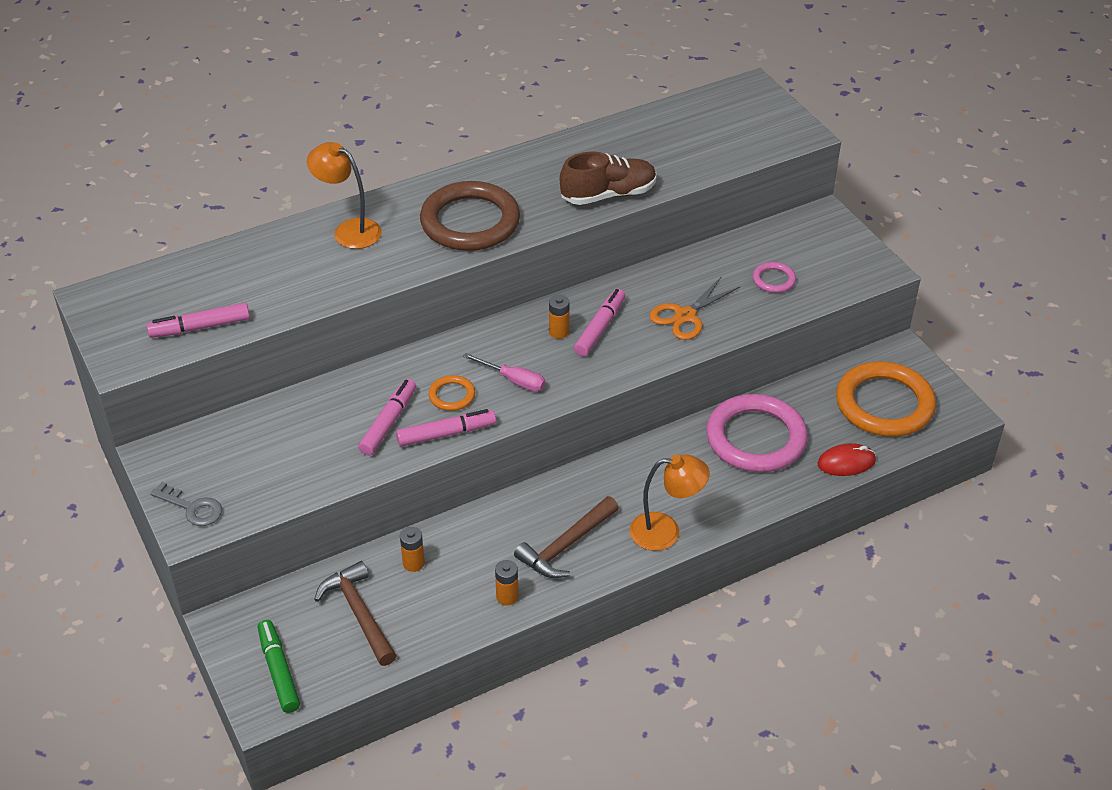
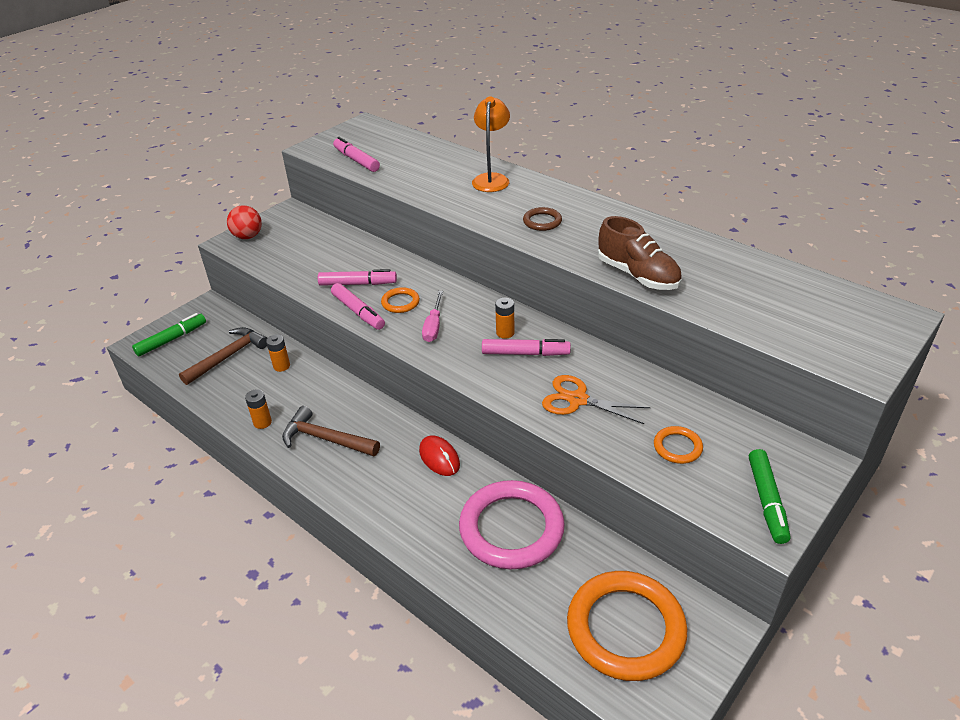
camera: 70 degrees right, 5 degrees down
grey key [150,482,222,526] -> red ball [227,205,262,239]
brown ring [420,181,520,251] -> brown ring [523,207,562,231], size x0.45
orange lamp [630,454,710,551] -> none
pink ring [753,262,796,293] -> orange ring [654,426,703,464]
red mouse [817,443,876,476] -> red mouse moved to [419,435,460,476]
none -> green marker [749,449,790,544]

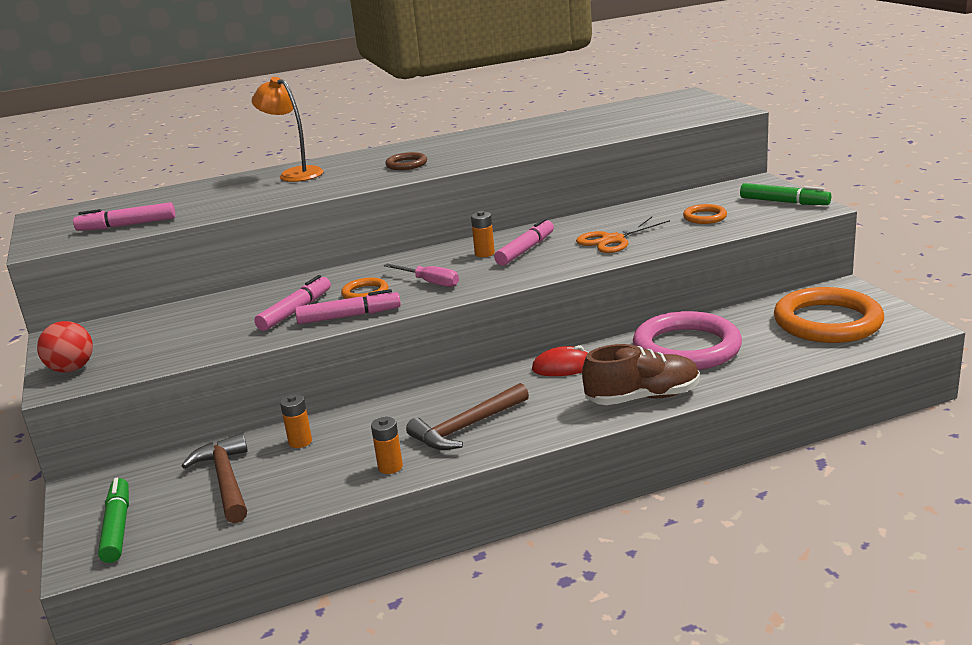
camera: 60 degrees left, 15 degrees down
brown shoe [598,216,682,290] -> brown shoe moved to [582,344,699,405]

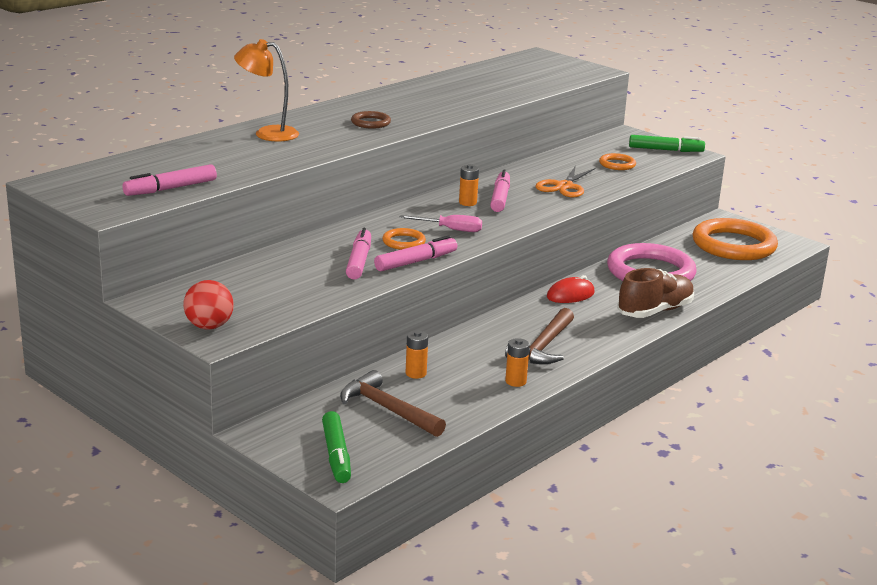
camera: 30 degrees left, 0 degrees up
green marker [98,478,129,563] -> green marker turned 150 degrees counterclockwise [322,411,351,483]

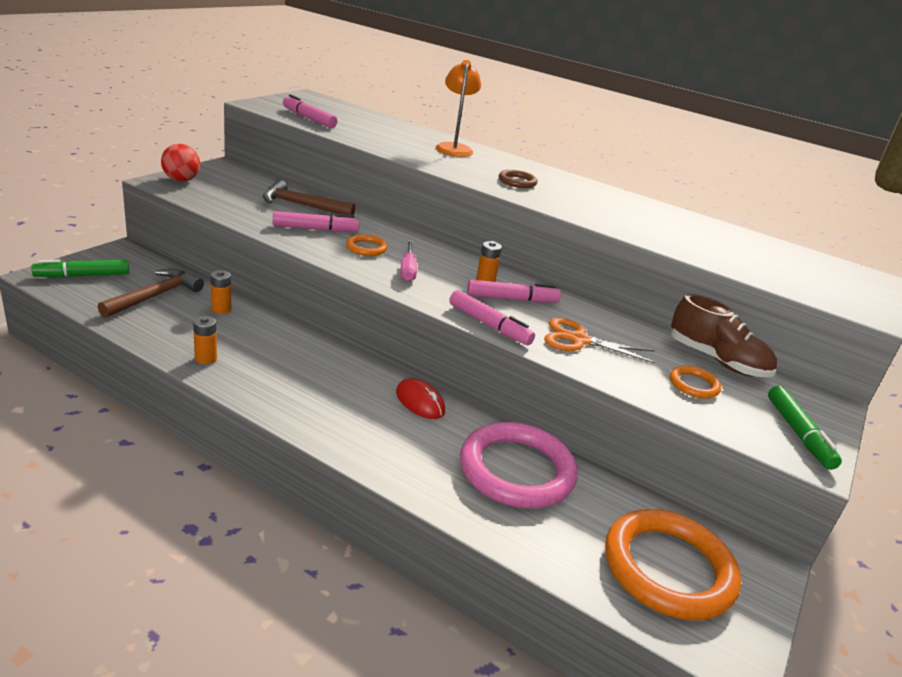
camera: 75 degrees right, 5 degrees up
pink marker [374,236,457,271] -> pink marker moved to [449,290,535,345]
brown hammer [505,308,574,364] -> brown hammer moved to [263,180,356,216]
brown shoe [617,268,694,318] -> brown shoe moved to [671,294,777,378]

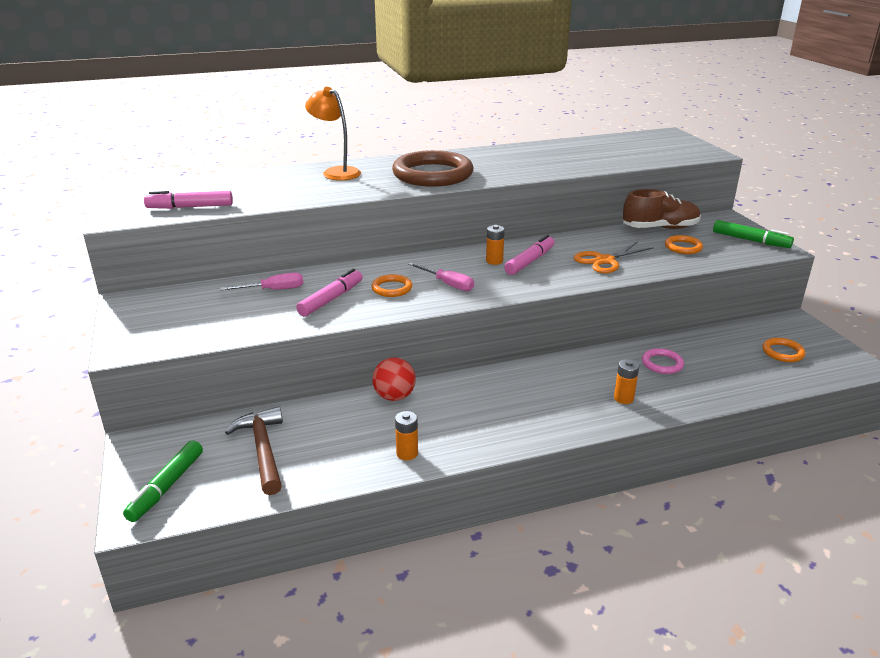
camera: 45 degrees left, 0 degrees up
red ball [161,144,200,182] -> red ball moved to [372,358,416,401]
orange battery [210,270,231,314] -> orange battery moved to [614,359,639,404]
brown hammer [263,180,356,216] -> pink screwdriver [220,273,303,291]
red mouse [396,378,445,419] -> none
pink marker [449,290,535,345] -> none
pink ring [460,422,578,508] -> pink ring [642,348,684,374], size x0.45
brown ring [498,170,538,188] -> brown ring [392,150,473,187], size x2.24
orange ring [605,509,741,620] -> orange ring [762,338,805,362], size x0.45

